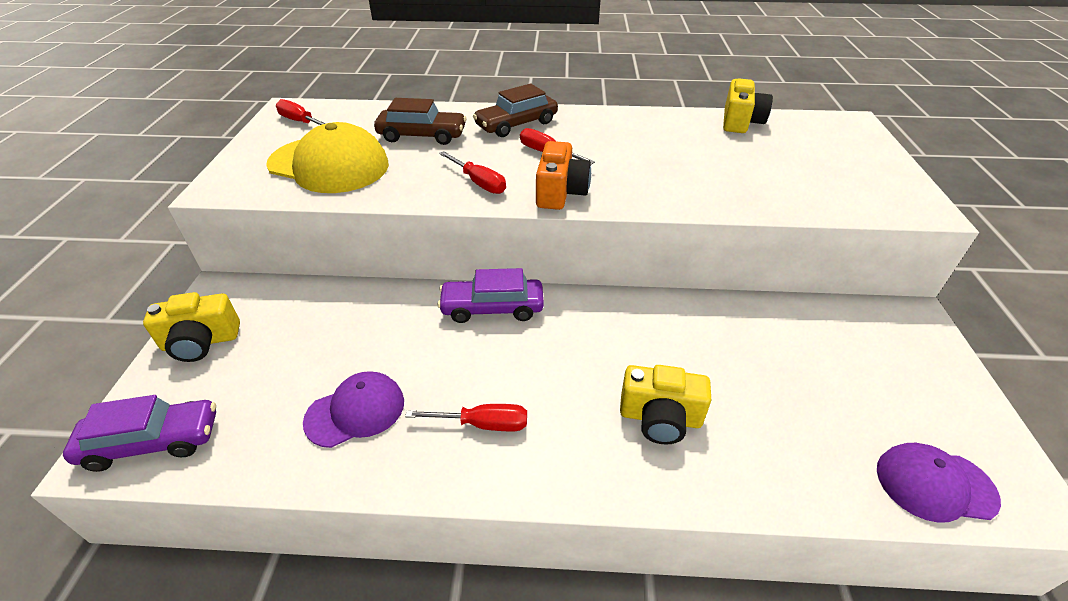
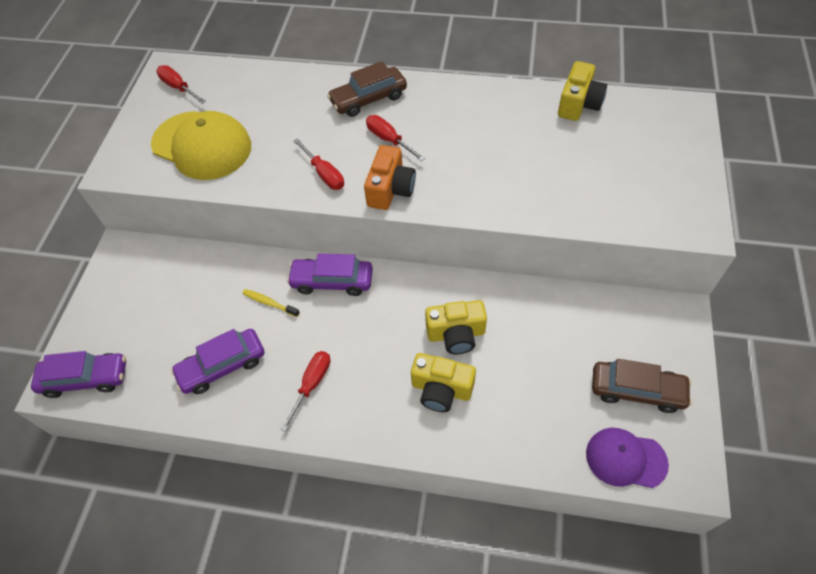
camera: 10 degrees right, 15 degrees up
yellow camera [143,292,240,362] -> yellow camera moved to [425,300,487,354]
purple cap [303,371,404,448] -> purple car [171,329,265,394]
brown car [374,98,466,145] -> brown car moved to [592,359,692,413]
red screwdriver [405,404,527,431] -> red screwdriver turned 75 degrees counterclockwise [280,351,330,432]
none -> yellow toothbrush [242,289,300,317]

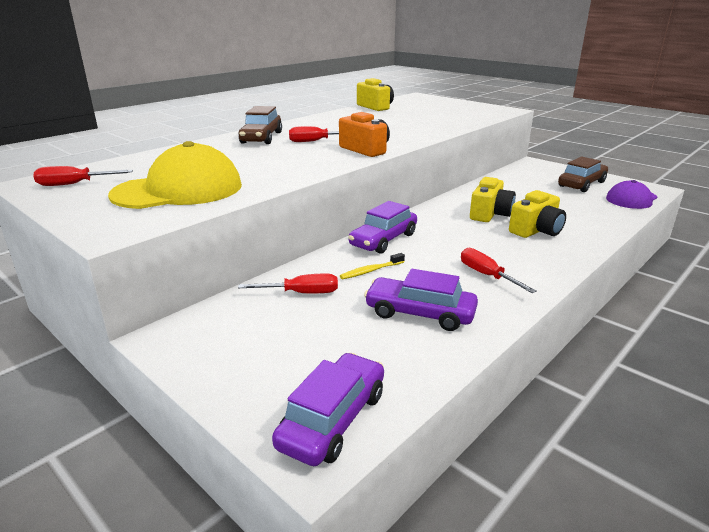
camera: 60 degrees left, 30 degrees down
purple car [171,329,265,394] -> purple car turned 105 degrees clockwise [364,269,478,331]
red screwdriver [293,138,344,190] -> red screwdriver moved to [238,274,338,293]

